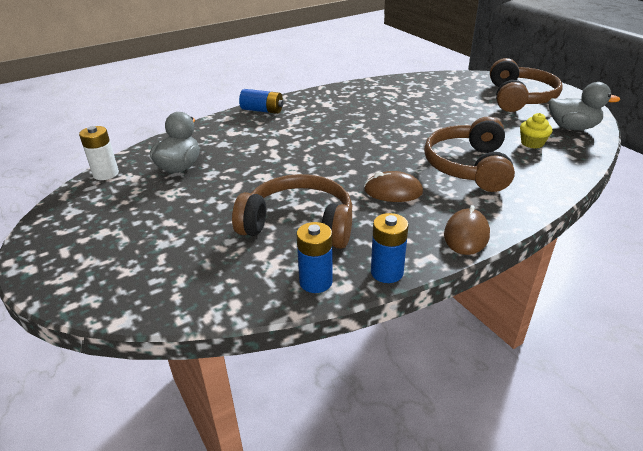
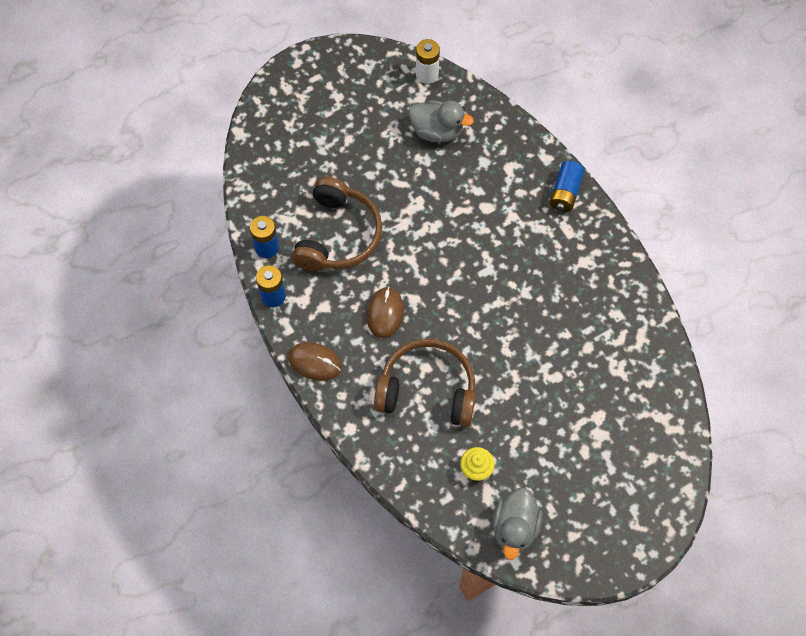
camera: 90 degrees right, 30 degrees up
brown headphones [490,58,563,112] -> none

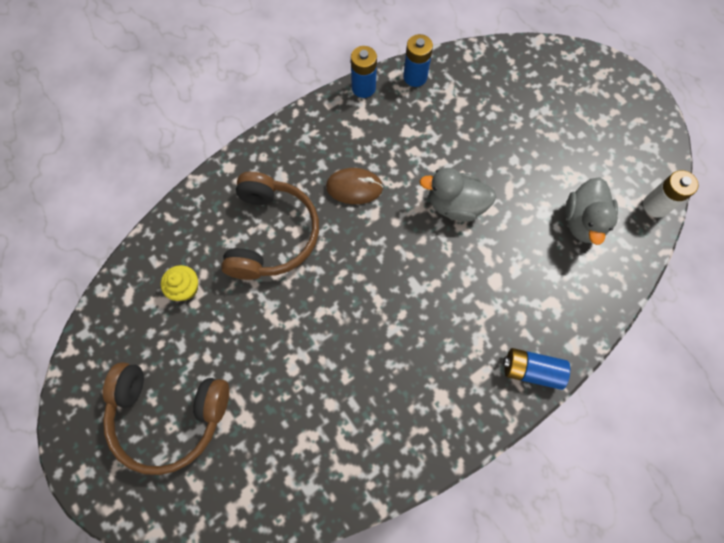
camera: 85 degrees right, 5 degrees up
brown mouse [288,342,342,381] -> none
brown headphones [292,177,382,271] -> brown headphones moved to [103,362,229,475]
grey duck [492,488,543,560] -> grey duck moved to [419,168,496,222]

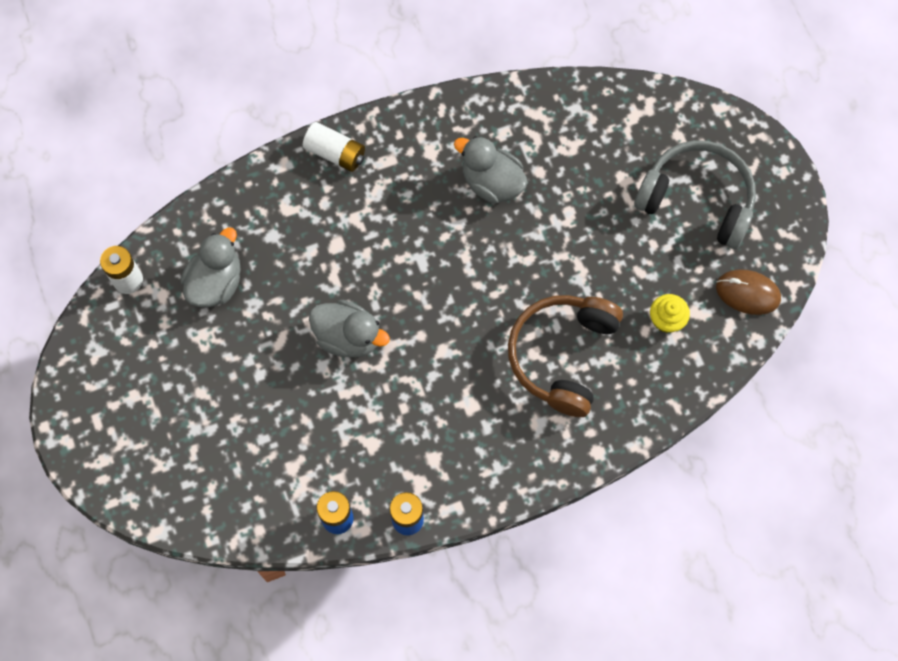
camera: 165 degrees left, 0 degrees up
brown headphones [103,362,229,475] -> grey headphones [634,140,756,249]
brown mouse [326,168,383,204] -> brown mouse moved to [716,269,781,315]
blue battery [503,348,570,390] -> white battery [303,122,365,172]
none -> grey duck [454,136,528,204]

